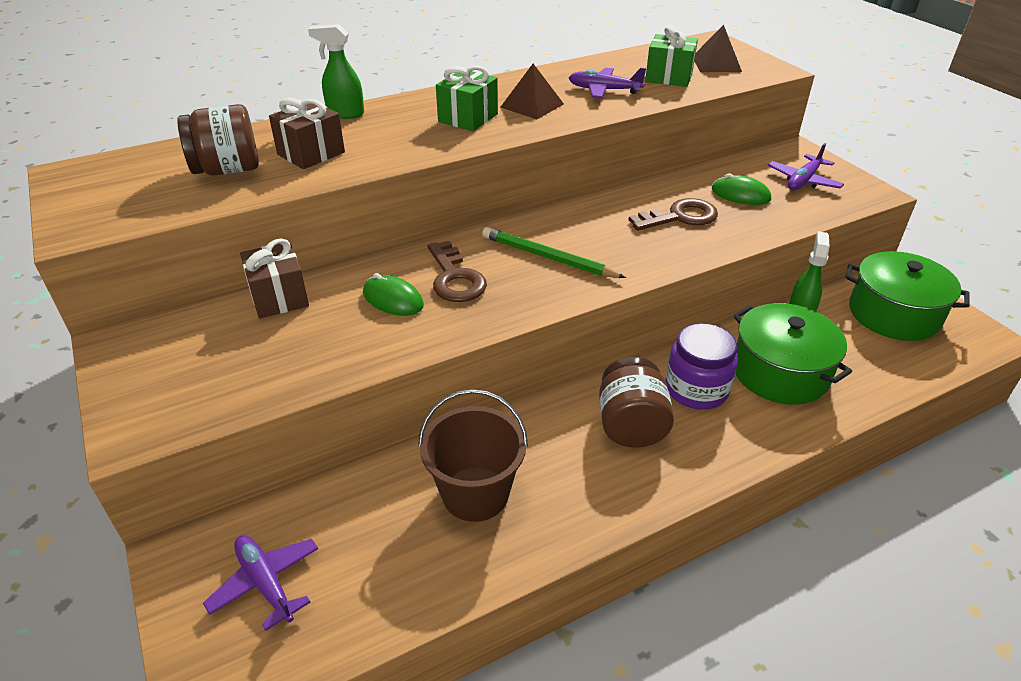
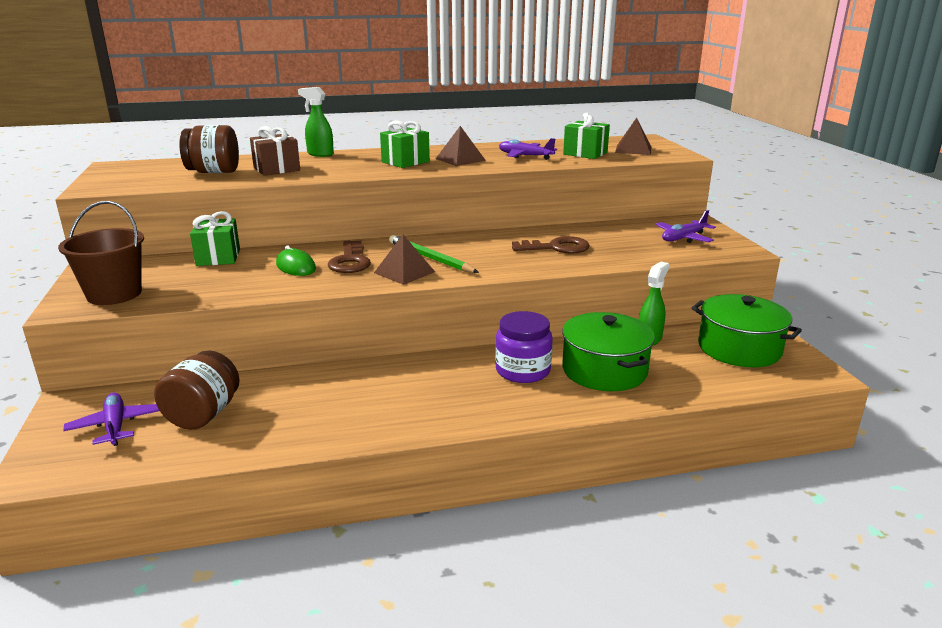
camera: 15 degrees right, 15 degrees down
brown gift [240,238,309,319] -> green gift [190,211,240,266]
brown bucket [418,389,528,522] -> brown bucket moved to [58,201,144,305]
brown jar [599,357,674,447] -> brown jar moved to [154,351,240,430]
green mouse [712,173,771,205] -> none
none -> brown pyramid [374,235,435,285]

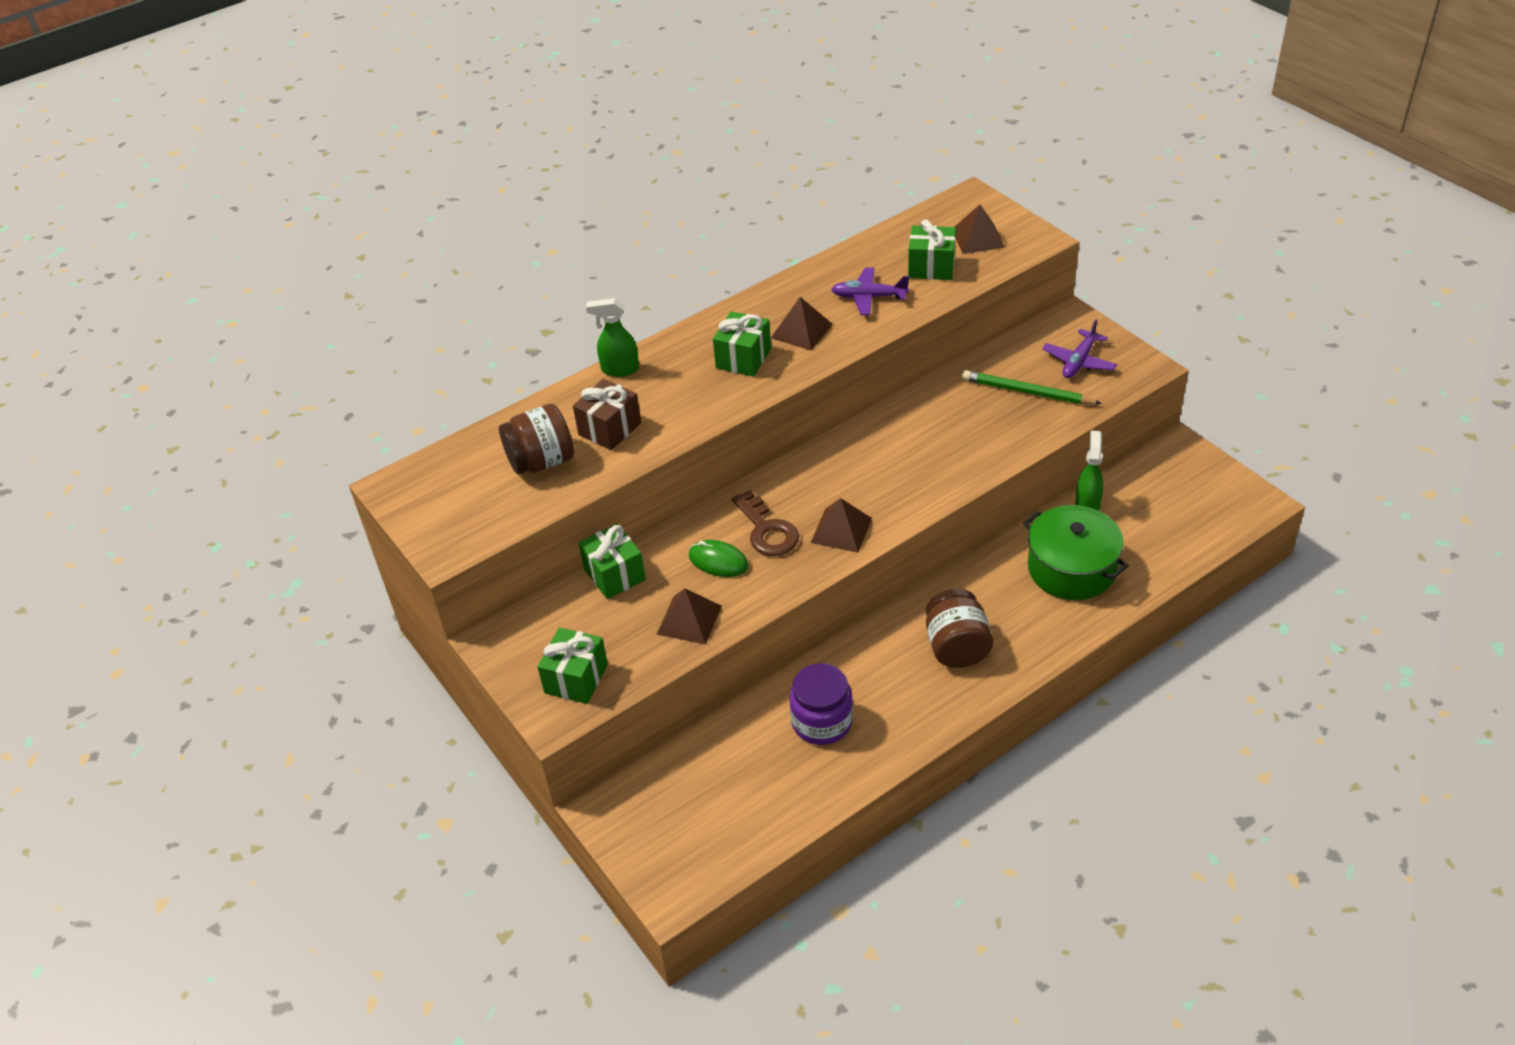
camera: 20 degrees left, 20 degrees up
brown bucket [58,201,144,305] -> green gift [537,627,608,704]
purple plane [63,393,160,446] -> none
brown jar [154,351,240,430] -> brown jar moved to [926,589,993,668]
green pencil [389,235,479,273] -> green pencil moved to [962,370,1102,404]
purple jar [495,311,553,383] -> purple jar moved to [790,663,853,745]
brown key [512,236,590,254] -> none
green pot [692,294,802,367] -> none
none -> brown pyramid [656,588,722,645]

